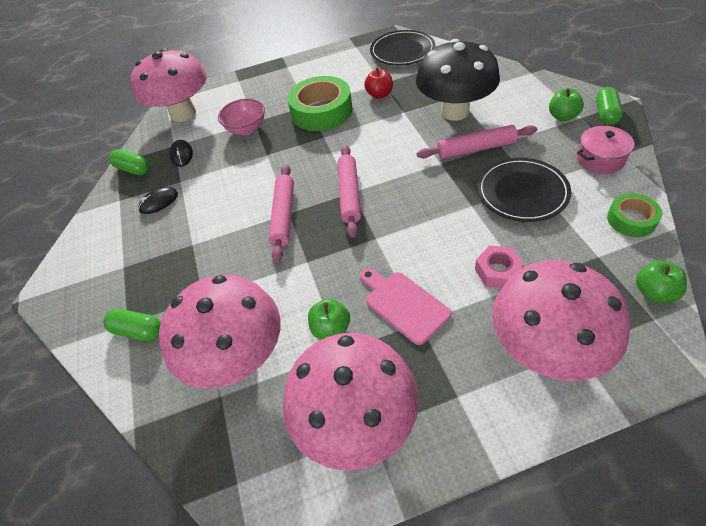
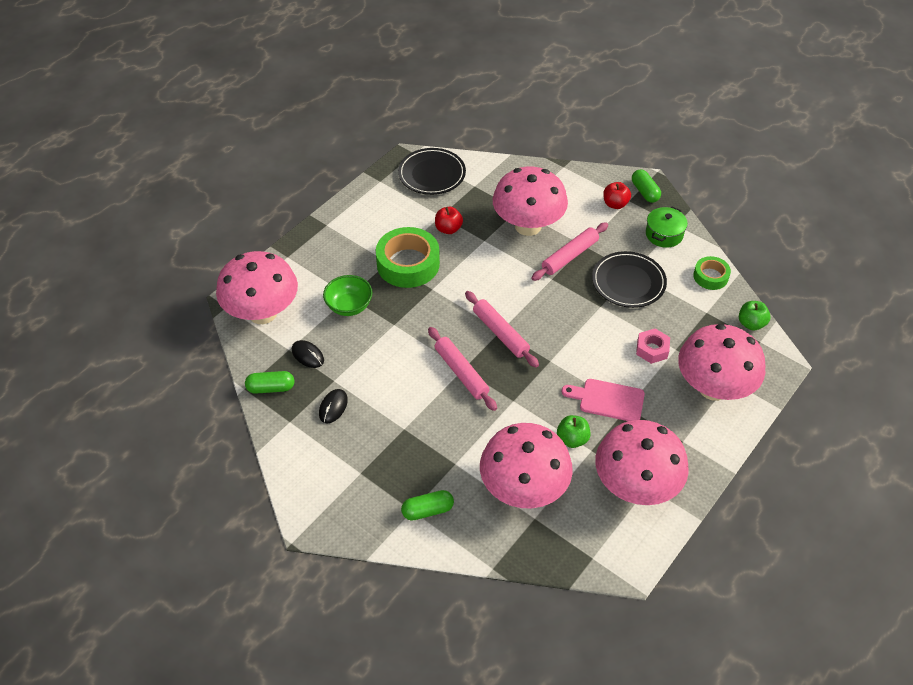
camera: 40 degrees left, 0 degrees up
pink bowl [218,98,265,135] -> green bowl [323,275,373,316]
black mushroom [416,39,500,121] -> pink mushroom [493,167,568,236]
green apple [549,88,584,121] -> red apple [603,182,631,209]
pink pot [577,126,635,174] -> green pot [646,206,688,248]

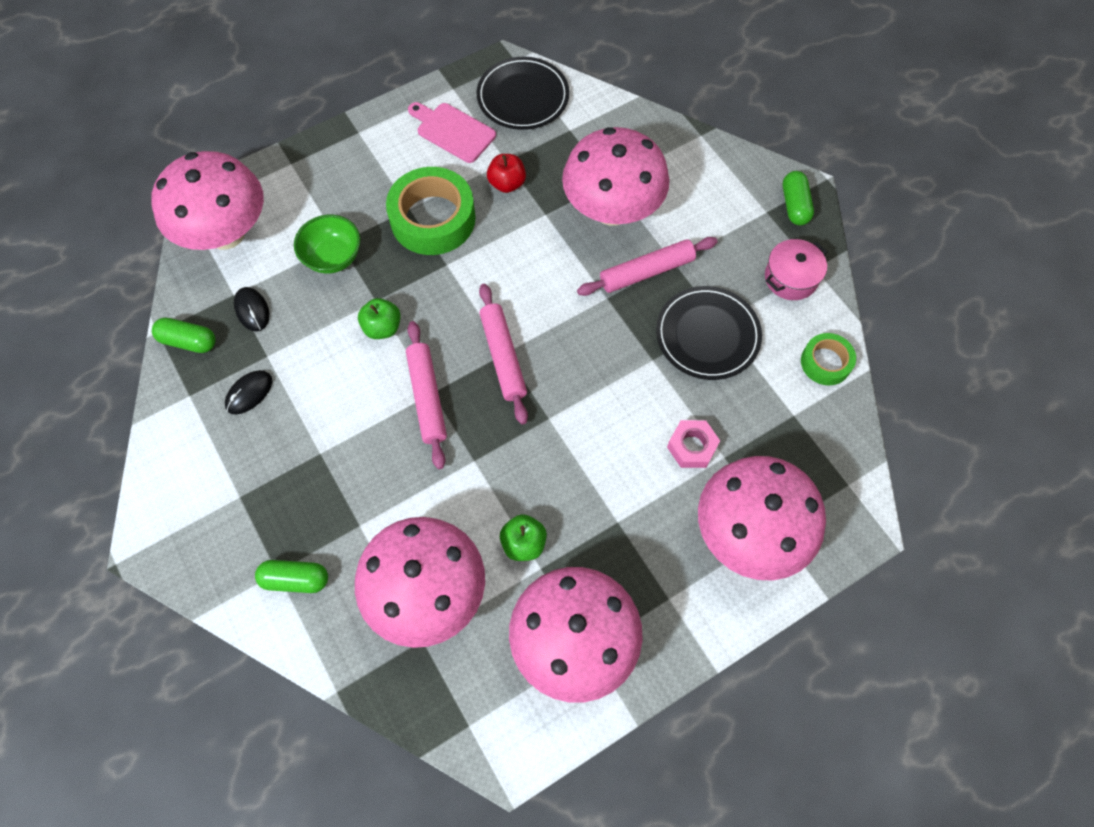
camera: 20 degrees right, 15 degrees up
pink cutting board [562,379,645,421] -> pink cutting board moved to [408,102,496,163]
red apple [603,182,631,209] -> none
green pot [646,206,688,248] -> pink pot [765,239,827,300]
green apple [739,301,771,330] -> green apple moved to [358,298,401,339]

